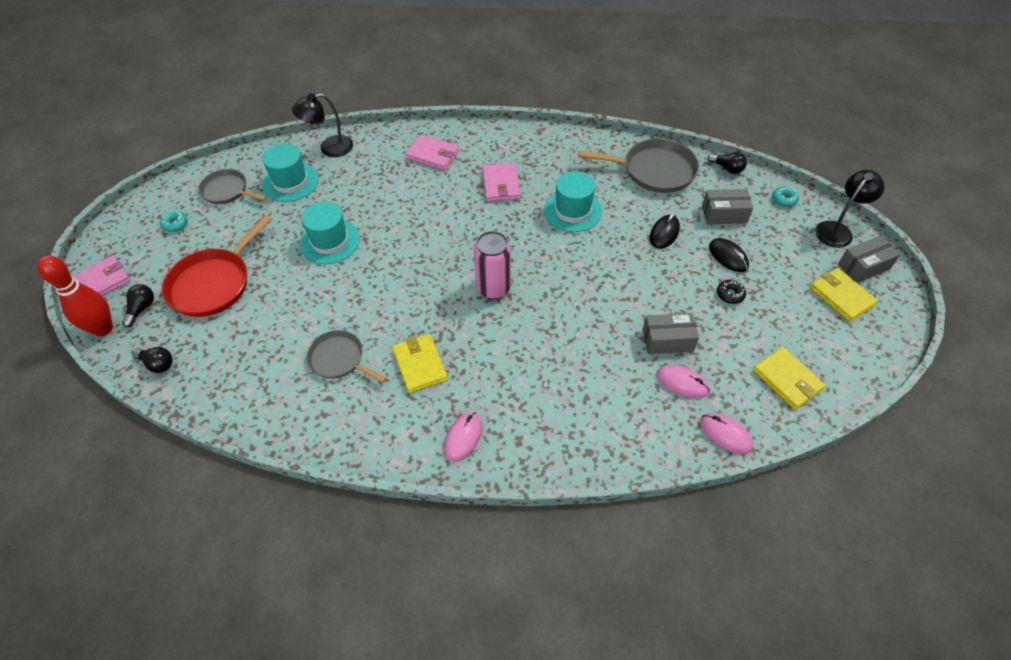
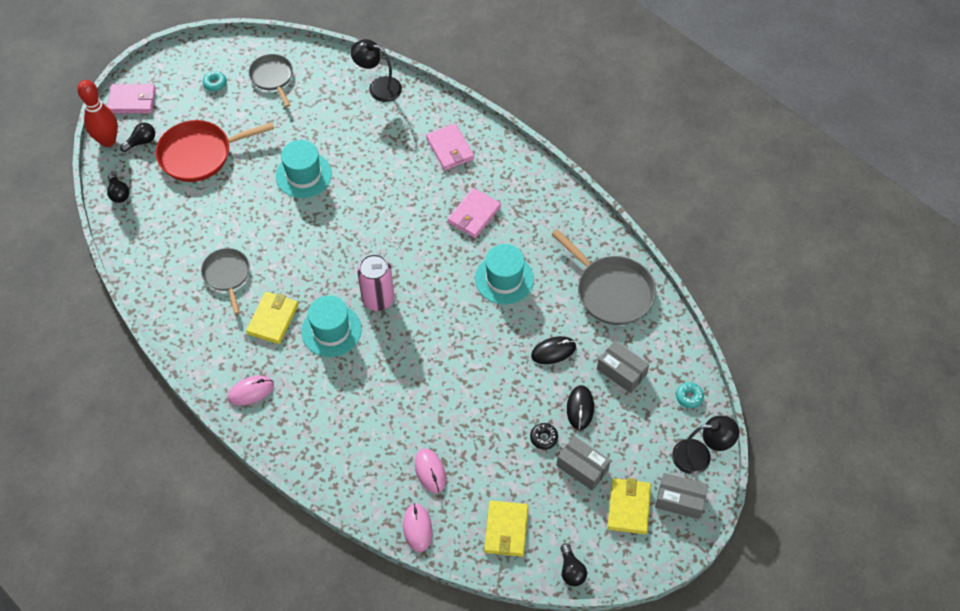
camera: 40 degrees right, 5 degrees up
turquoise hat [262,143,319,202] -> turquoise hat moved to [301,295,362,357]
grey box [643,313,699,354] -> grey box moved to [556,436,611,491]
black light bulb [708,152,747,174] -> black light bulb moved to [561,543,587,586]

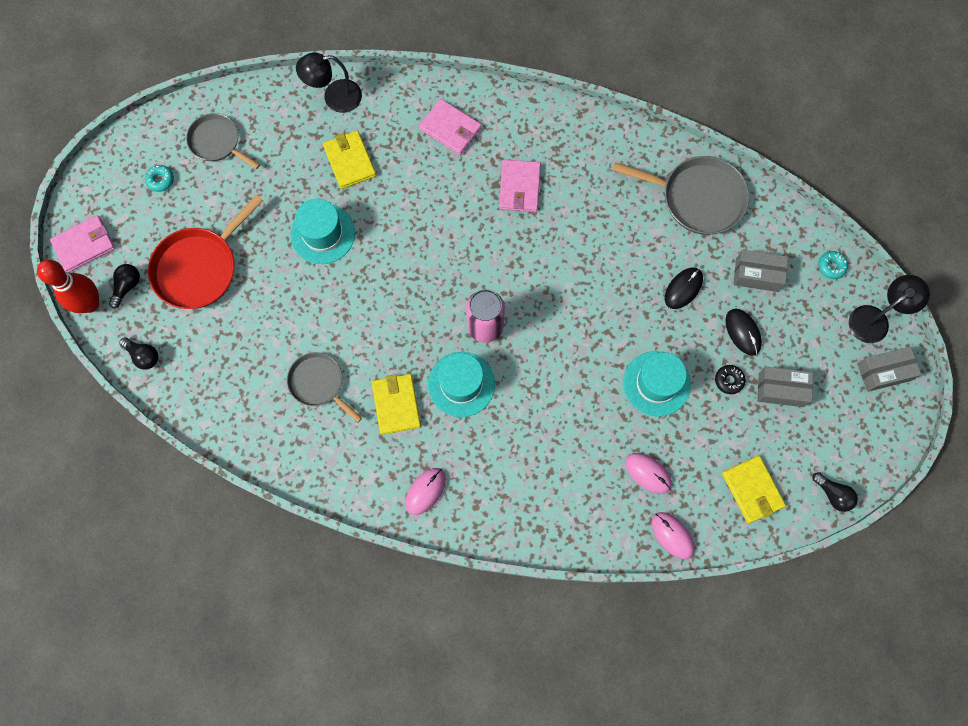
camera: 30 degrees left, 15 degrees up
turquoise hat [475,244,534,305] -> turquoise hat moved to [623,351,691,417]
yellow wallet [608,478,651,534] -> yellow wallet moved to [323,131,376,189]

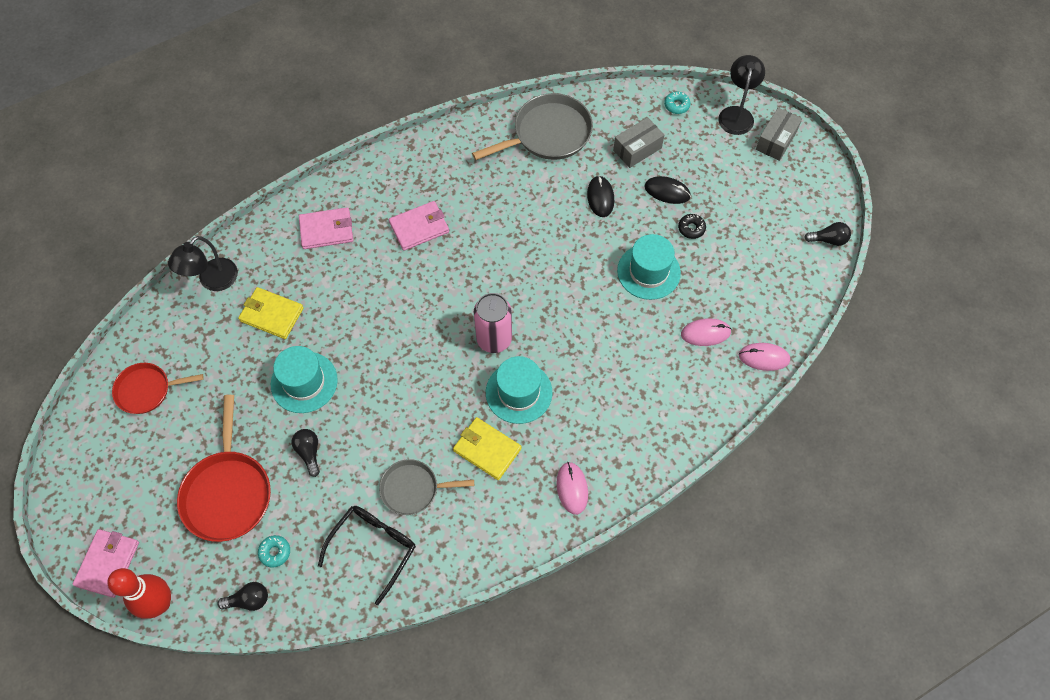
camera: 45 degrees left, 10 degrees down
black light bulb [109,264,140,308] -> black light bulb moved to [291,429,320,477]
turquoise donut [145,165,174,192] -> turquoise donut moved to [258,535,290,568]
grey pan [186,113,260,169] -> red pan [112,363,204,414]
pink wallet [499,159,541,212] -> pink wallet turned 75 degrees counterclockwise [389,201,449,251]
yellow wallet [722,456,786,524] -> none
grey box [757,367,813,407] -> none
none -> black glasses [318,506,415,605]

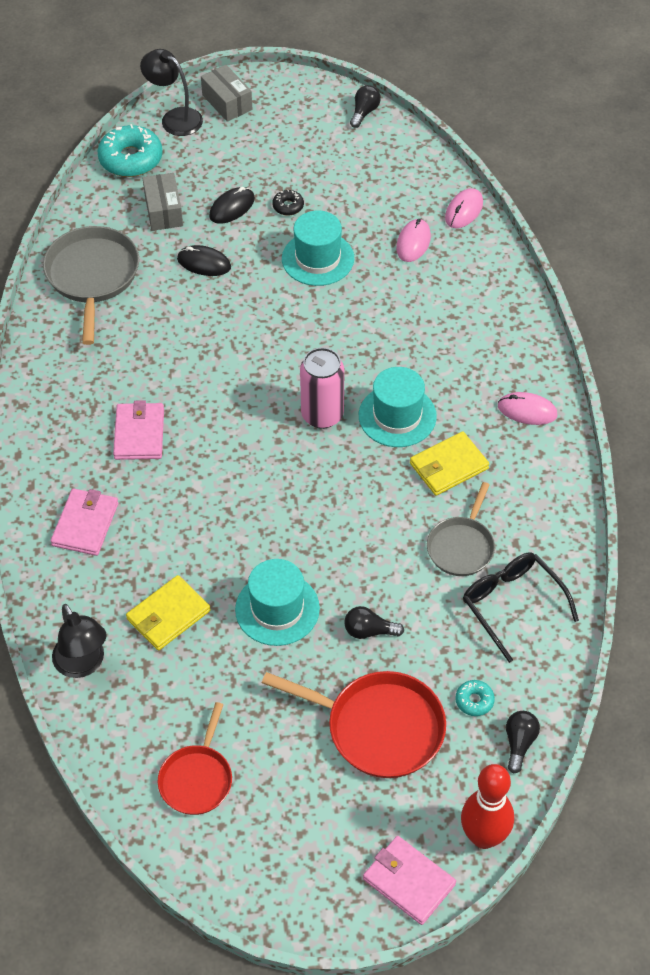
camera: 65 degrees left, 10 degrees down
turquoise donut [664,91,691,114] -> turquoise donut [97,124,163,177], size x2.09

